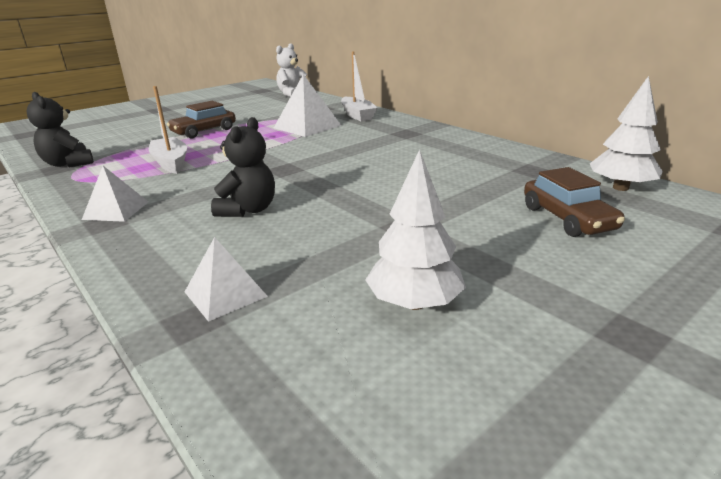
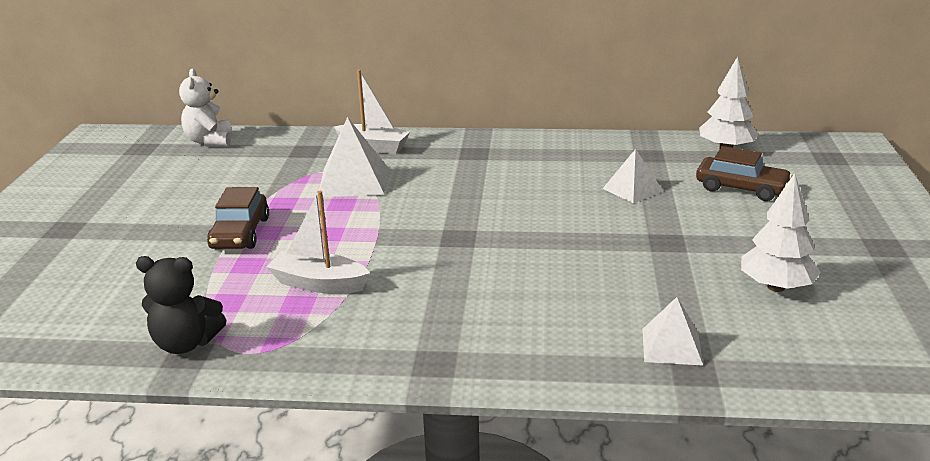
camera: 45 degrees left, 0 degrees up
white pyramid [82,166,148,222] -> white pyramid moved to [603,149,663,203]
black teddy bear [211,117,275,217] -> none

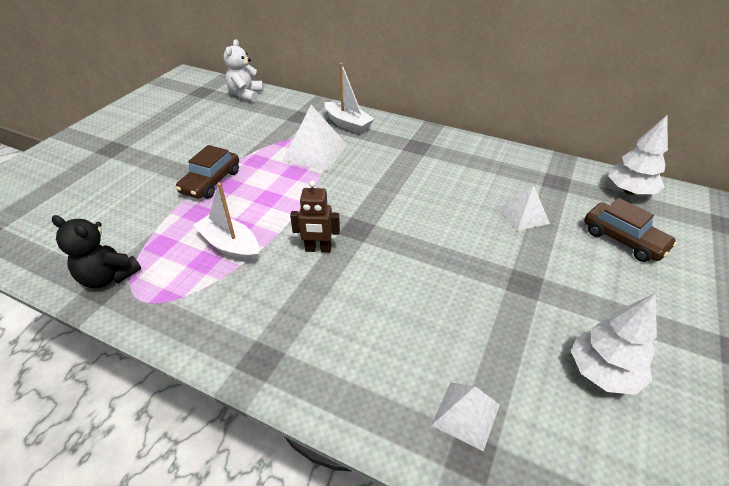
camera: 20 degrees right, 15 degrees up
none -> brown robot [290,181,340,253]

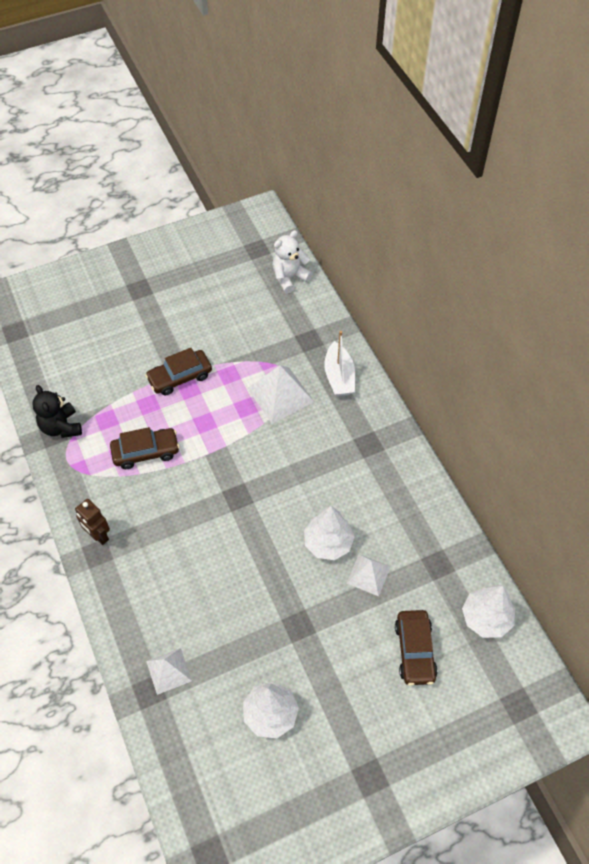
camera: 40 degrees right, 15 degrees up
white boat [193,183,259,263] -> brown car [110,427,180,469]
brown robot [290,181,340,253] -> brown robot moved to [75,499,110,545]
none -> white tree [304,506,355,560]

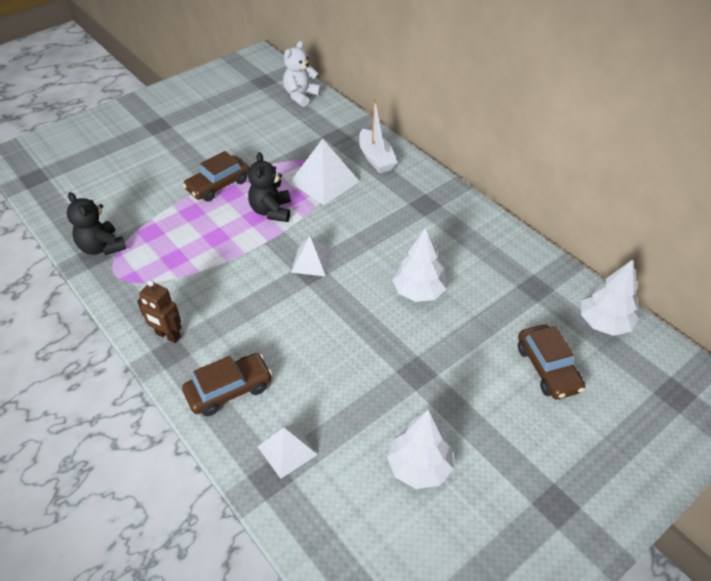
camera: 15 degrees left, 10 degrees down
brown car [110,427,180,469] -> brown car moved to [182,353,272,416]
white pyramid [346,554,391,596] -> white pyramid moved to [291,236,332,277]
none -> black teddy bear [248,152,291,222]

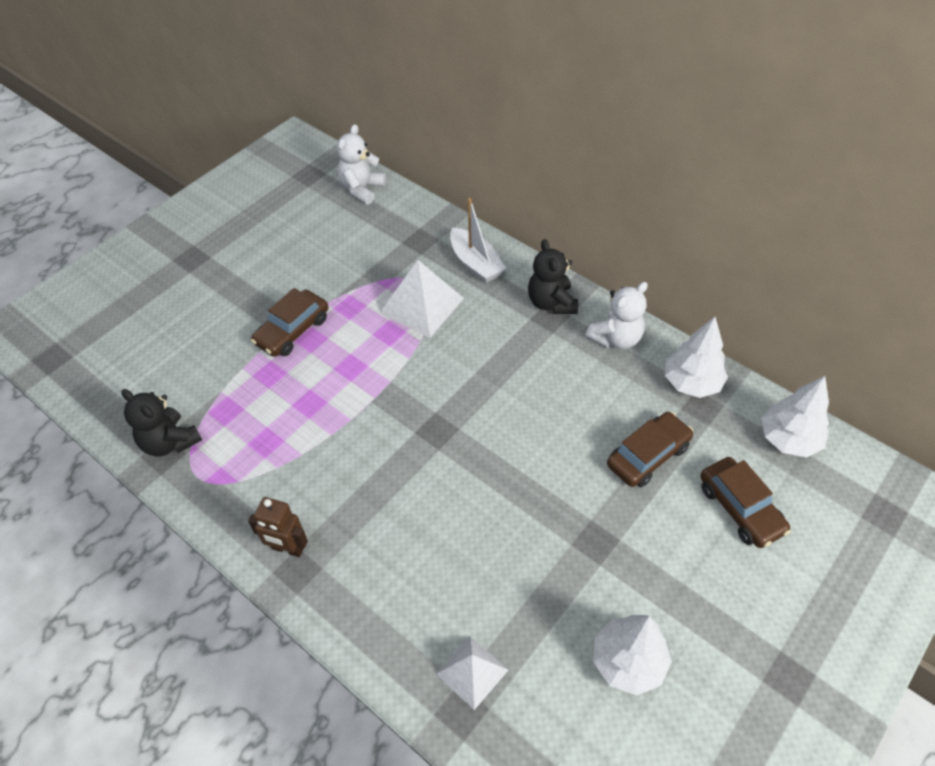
camera: 10 degrees left, 5 degrees up
brown car [182,353,272,416] -> brown car moved to [607,412,693,487]
black teddy bear [248,152,291,222] -> black teddy bear moved to [528,239,578,314]
white pyramid [291,236,332,277] -> none
white tree [392,227,446,302] -> white tree moved to [665,317,728,398]
none -> white teddy bear [586,282,648,349]

